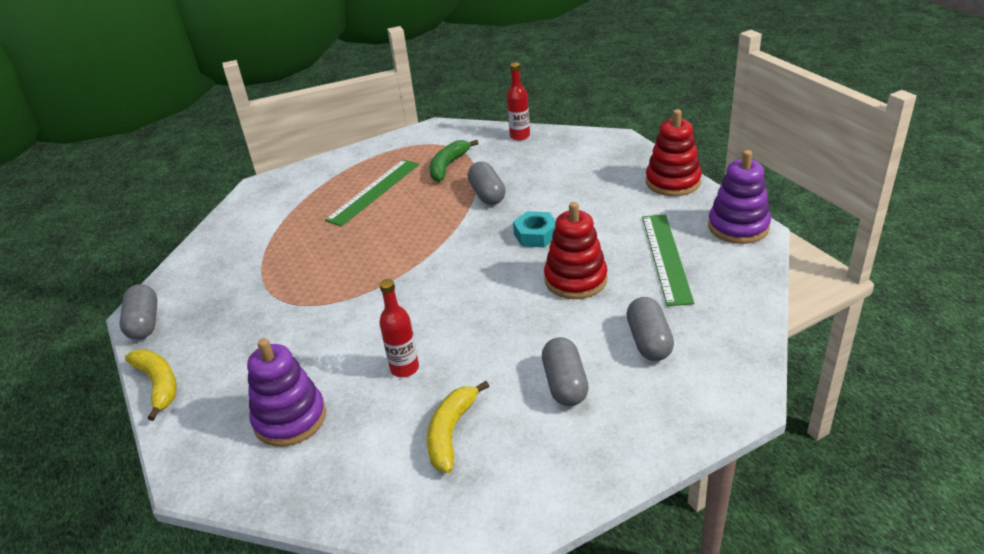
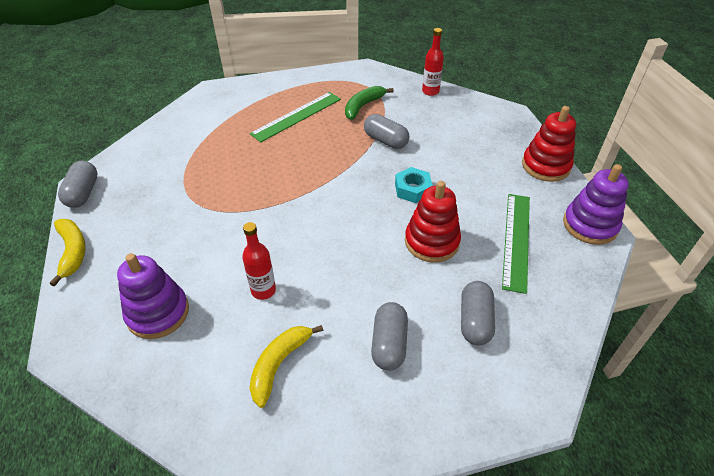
camera: 10 degrees right, 10 degrees up
grey capsule [468,162,506,205] -> grey capsule turned 45 degrees counterclockwise [364,114,409,149]

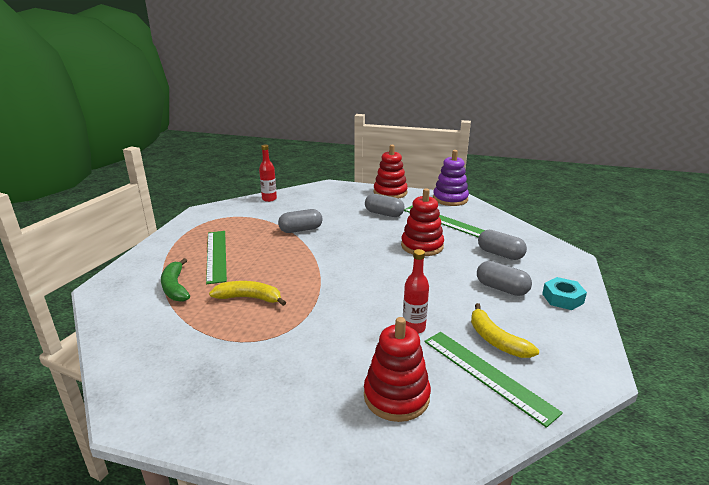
camera: 60 degrees left, 20 degrees down
yellow banana [50,219,85,287] -> yellow banana moved to [209,281,286,306]
grey capsule [58,161,98,208] -> grey capsule moved to [365,194,405,217]
purple stacking toy [117,253,189,339] -> red stacking toy [364,317,431,422]
green banana [345,86,394,120] -> green banana moved to [161,258,190,302]
turquoise nut [395,167,433,203] -> turquoise nut moved to [542,277,587,310]
none -> green ruler [424,332,563,428]

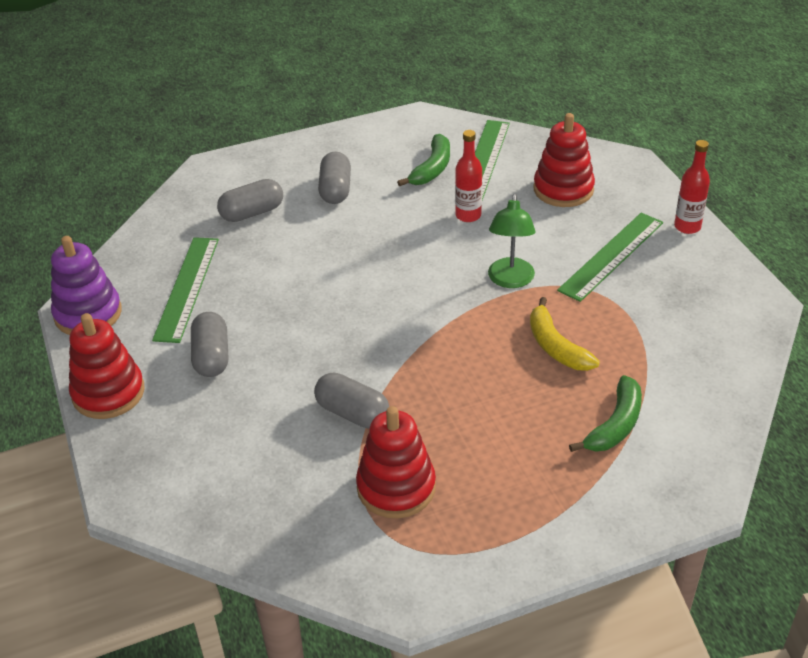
camera: 125 degrees left, 15 degrees up
green ruler [206,231,227,284] -> green ruler moved to [557,213,663,302]
red bottle [259,145,277,202] -> red bottle moved to [674,140,710,234]
red stacking toy [401,188,444,256] -> red stacking toy moved to [356,406,436,518]
yellow banana [471,303,539,358] -> green banana [397,134,450,186]
grey capsule [478,230,527,260] -> grey capsule turned 60 degrees clockwise [217,179,283,222]
turquoise nut [542,277,587,310] -> none
none -> green lamp [488,194,536,288]

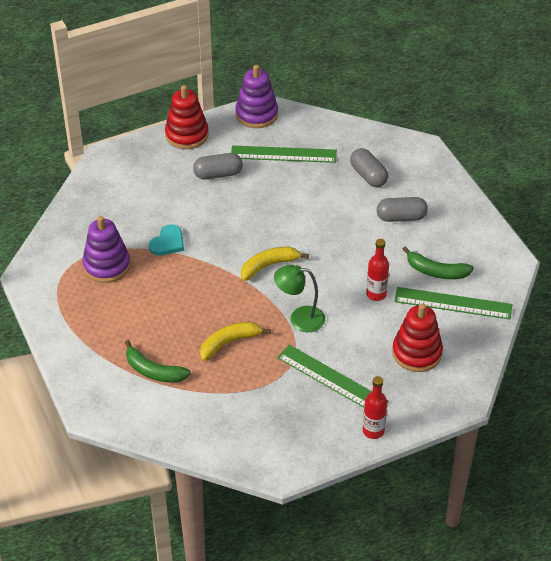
camera: 85 degrees right, 5 degrees up
grey capsule [314,373,389,428] -> turquoise heart [149,225,184,256]
red stacking toy [356,406,436,518] -> purple stacking toy [82,216,130,283]
none -> yellow banana [241,247,309,281]

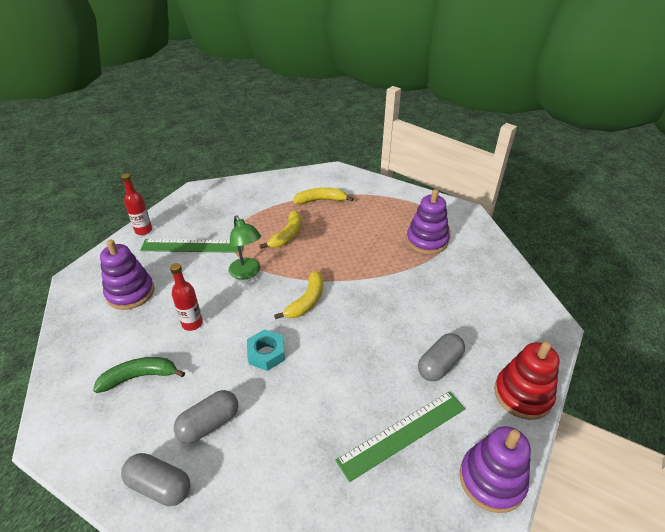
camera: 145 degrees right, 5 degrees down
green banana [125,340,191,383] -> yellow banana [293,187,353,204]
turquoise heart [149,225,184,256] -> none
green lamp [274,265,325,332] -> green lamp turned 90 degrees clockwise [229,216,261,280]
grey capsule [350,148,388,187] -> grey capsule moved to [121,453,191,506]
red stacking toy [392,303,443,372] -> purple stacking toy [100,240,154,310]
green ruler [394,287,512,320] -> none
none -> turquoise nut [247,329,285,371]

